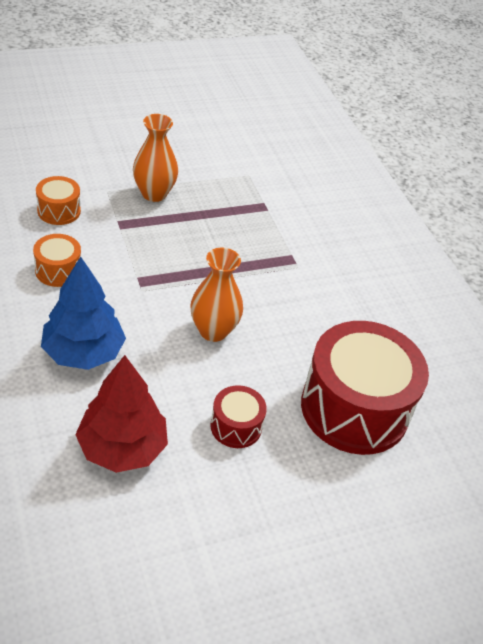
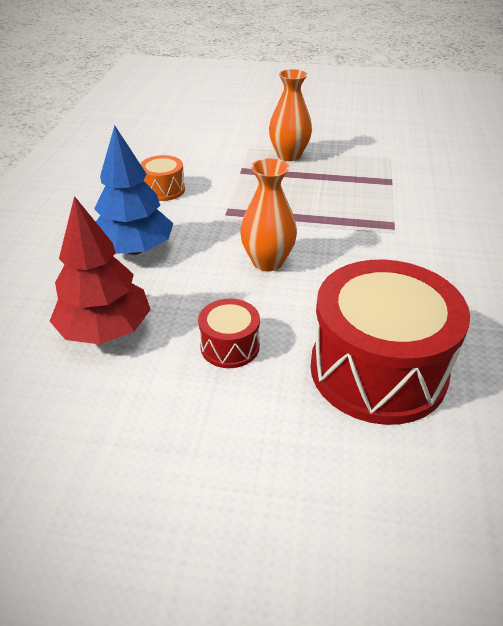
camera: 35 degrees right, 5 degrees down
orange drum [36,176,81,225] -> none

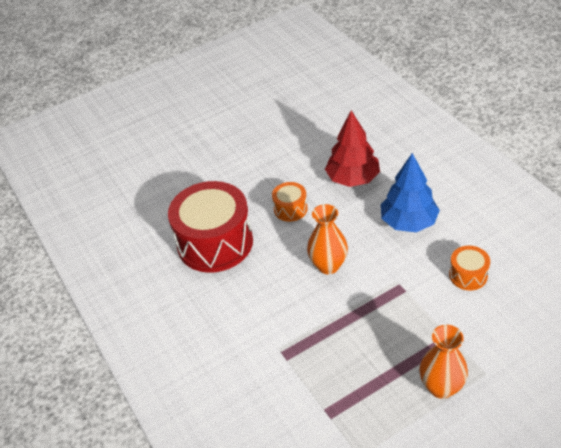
camera: 145 degrees right, 5 degrees up
red drum [198,299,260,368] -> orange drum [272,182,308,222]

